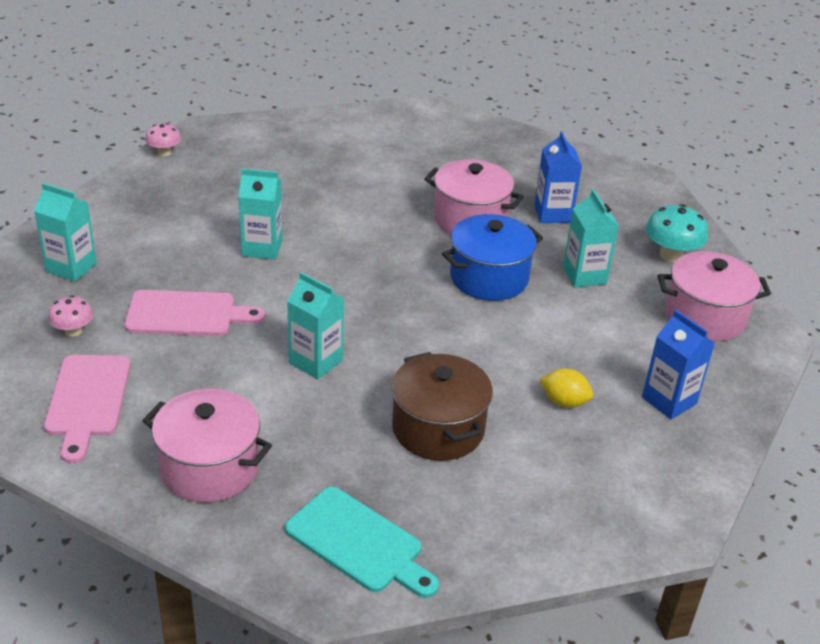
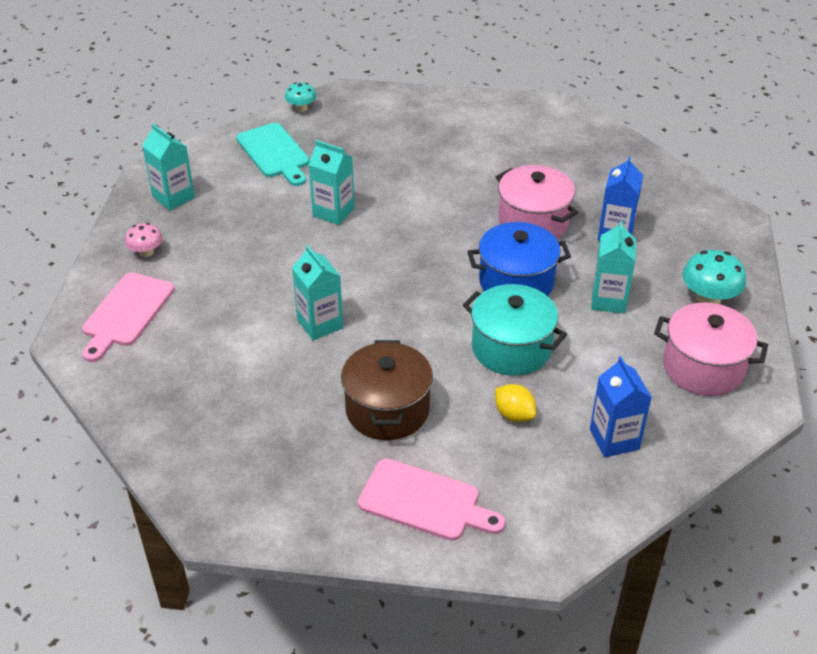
camera: 25 degrees right, 5 degrees up
pink cutting board [124,290,265,336] -> pink cutting board moved to [358,458,506,541]
pink pot [143,389,272,502] -> none
pink mushroom [145,123,181,156] -> turquoise mushroom [285,82,316,112]
turquoise cutting board [285,487,439,598] -> turquoise cutting board moved to [236,123,310,186]
none -> turquoise pot [463,284,567,376]

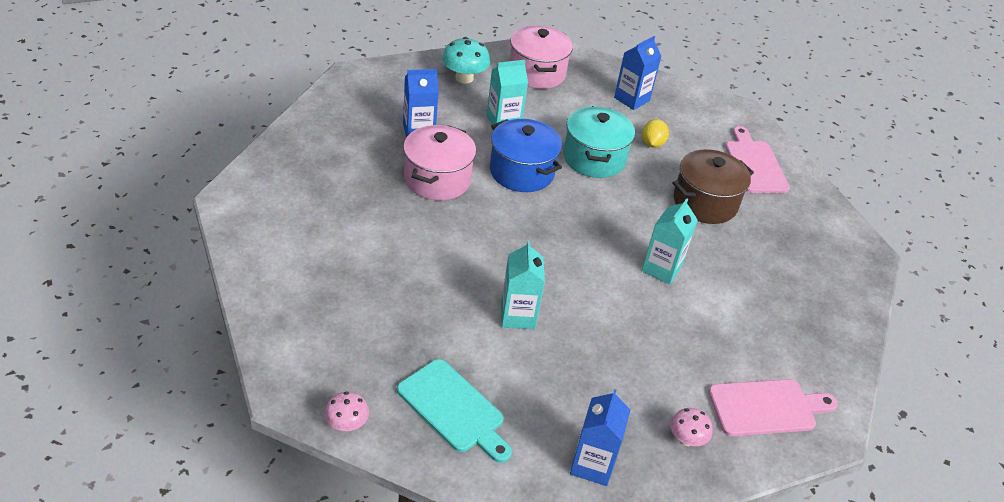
camera: 125 degrees left, 0 degrees up
turquoise carton [142,124,195,210] -> blue carton [570,389,630,486]
turquoise cutting board [236,123,310,186] -> turquoise cutting board turned 105 degrees clockwise [397,359,512,463]
turquoise mushroom [285,82,316,112] -> pink mushroom [325,392,369,431]

